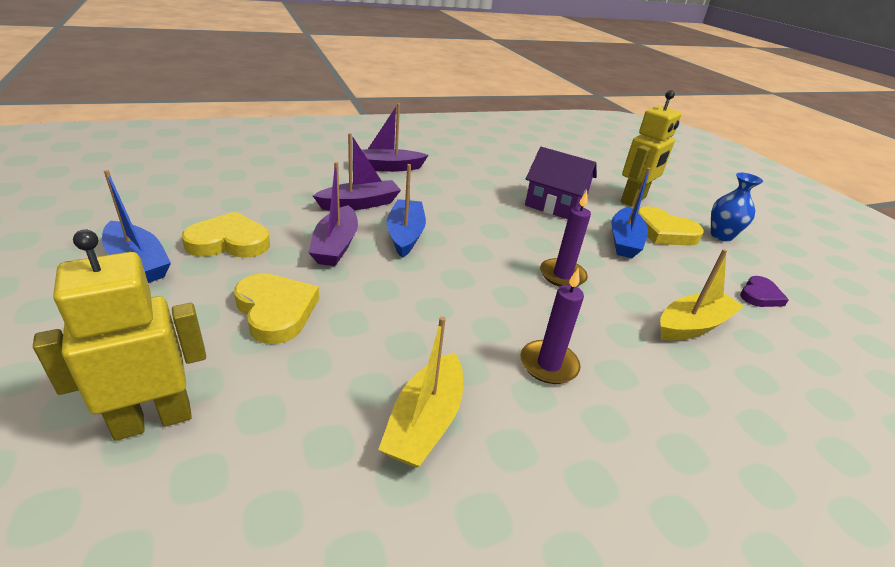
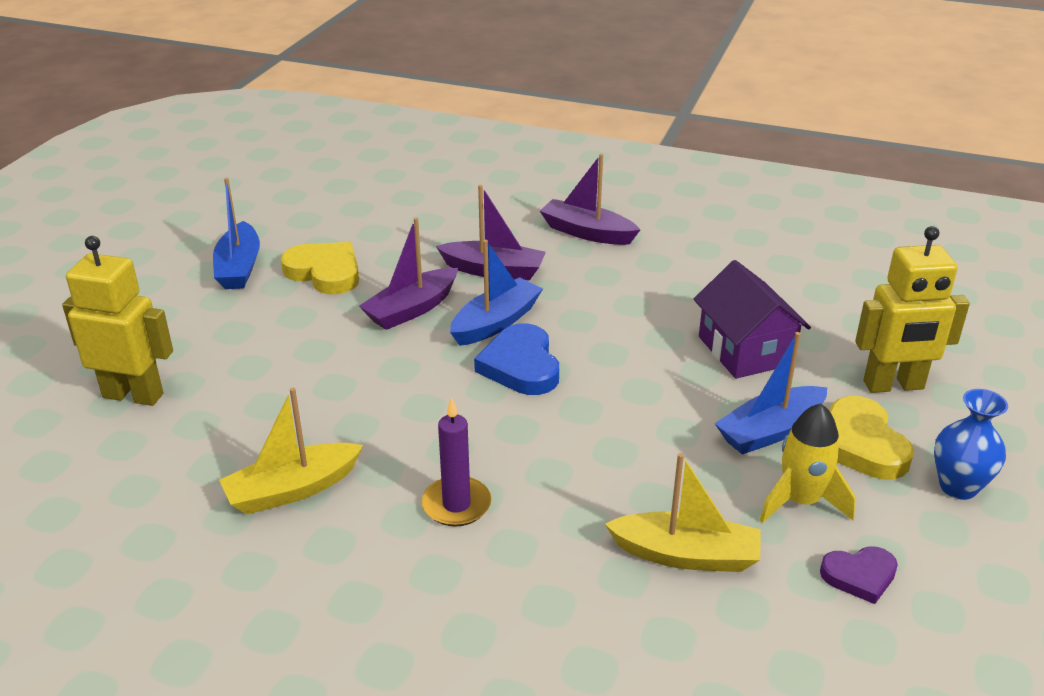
camera: 45 degrees right, 0 degrees up
yellow heart [234,273,319,344] -> none
purple candle [540,191,591,287] -> none
none -> blue heart [474,323,559,395]
none -> yellow rocket [759,403,856,523]

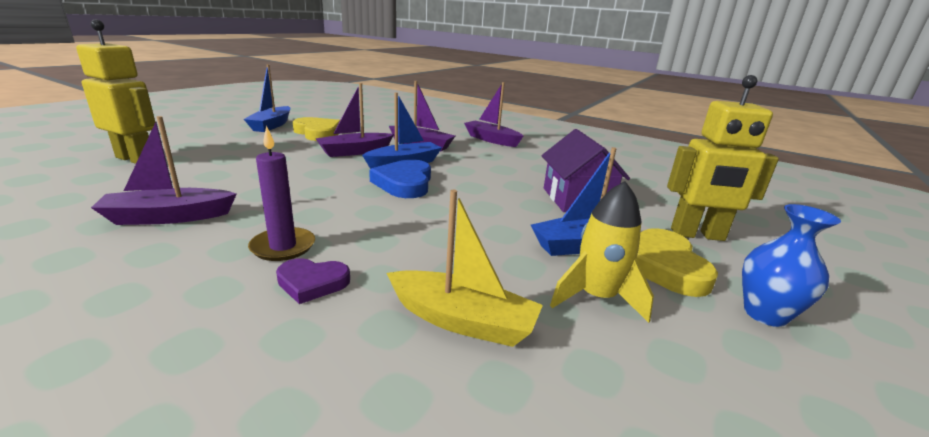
camera: 10 degrees right, 10 degrees down
yellow boat [219,388,363,514] -> purple boat [91,116,237,225]
purple heart [820,546,898,604] -> purple heart moved to [276,258,350,304]

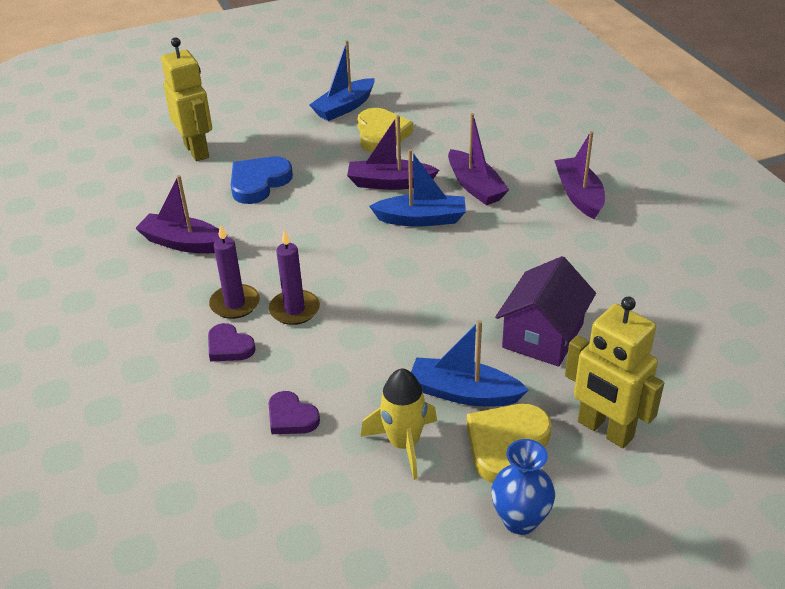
camera: 40 degrees right, 15 degrees up
blue heart [369,159,431,198] -> blue heart moved to [231,157,293,204]
yellow boat [387,190,543,347] -> purple heart [268,391,320,434]
none -> purple candle [269,230,320,325]

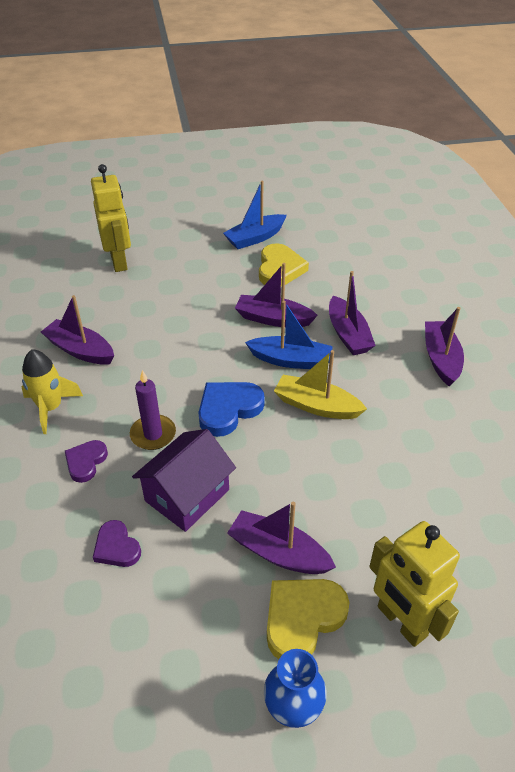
camera: 10 degrees right, 5 degrees up
purple heart [208,323,256,361] -> purple heart turned 60 degrees clockwise [65,440,108,483]
purple candle [209,224,260,319] -> none
blue heart [231,157,293,204] -> blue heart moved to [198,382,265,437]
yellow rocket [361,369,437,480] -> yellow rocket moved to [22,349,83,434]
blue boat [411,320,529,406] -> purple boat [227,502,336,574]
purple house [495,256,596,367] -> purple house moved to [132,429,236,532]
none -> yellow boat [274,350,367,419]

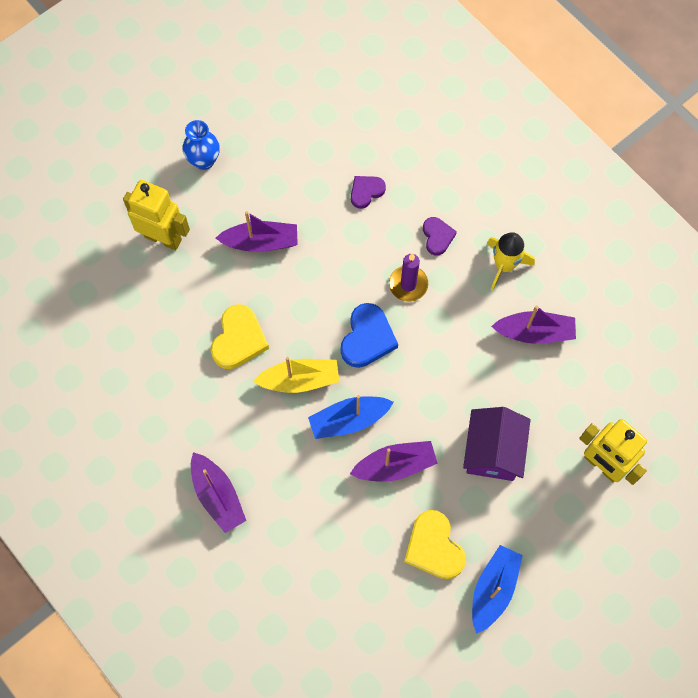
camera: 150 degrees right, 25 degrees up
purple heart [93,520,141,567] -> purple heart turned 60 degrees counterclockwise [351,176,386,209]
purple house [132,429,236,532] -> purple house moved to [463,407,531,481]
yellow heart [267,579,350,659] -> yellow heart moved to [211,304,269,369]
purple boat [329,271,376,355] -> none

